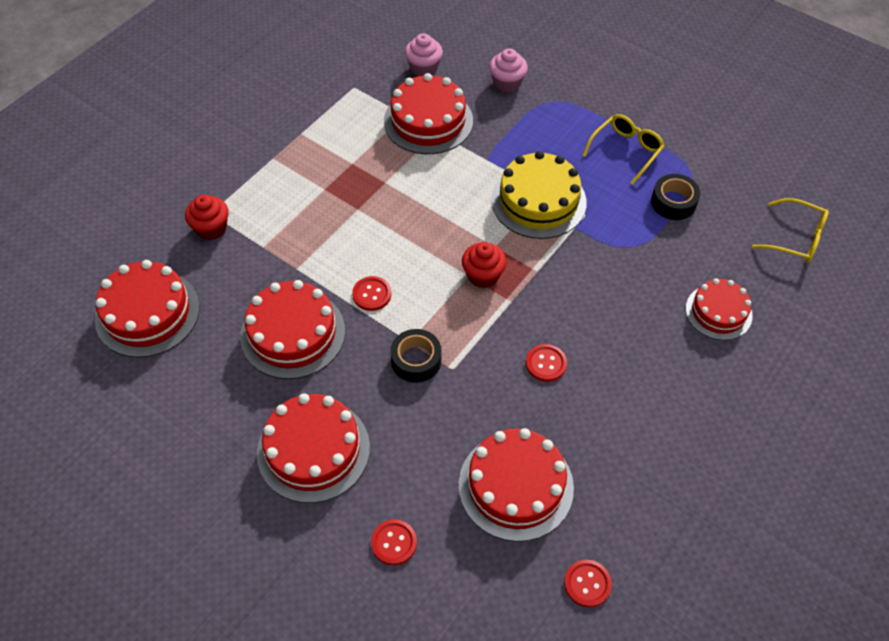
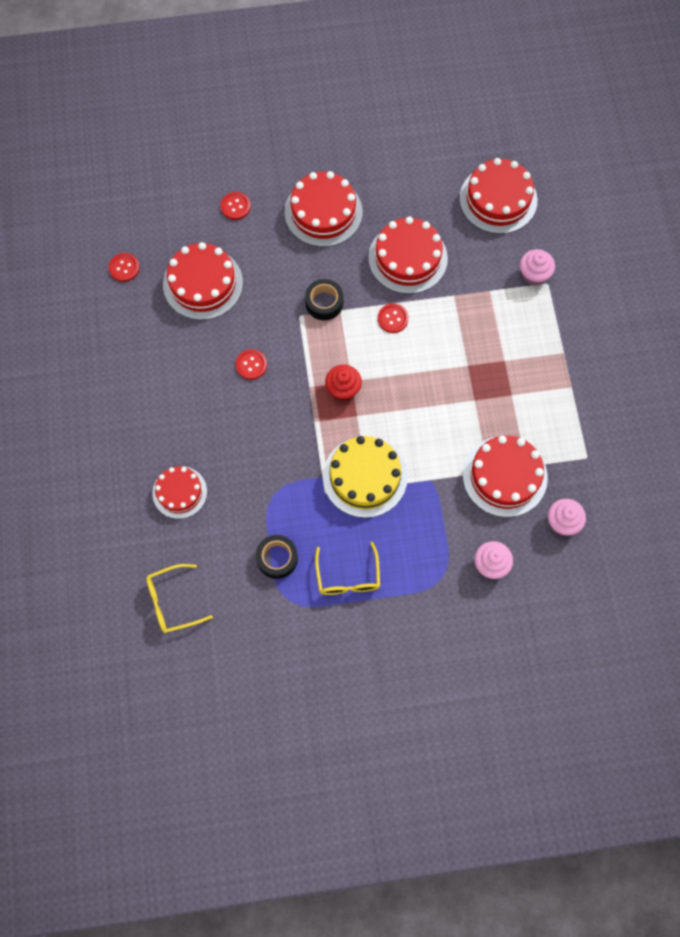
camera: 135 degrees right, 15 degrees up
red cupcake [185,195,229,240] -> pink cupcake [520,249,555,286]

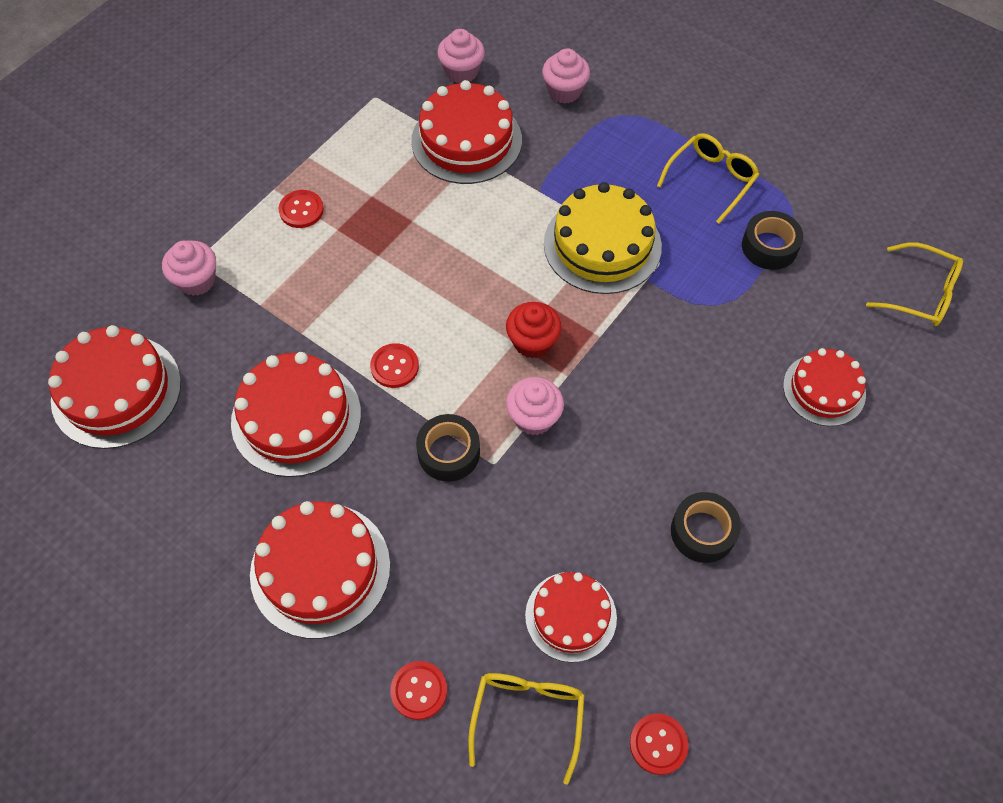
camera: 135 degrees left, 10 degrees down
red cake [163,242,243,320] -> red cake [525,572,617,663], size x0.64
red button [235,349,267,380] -> red button moved to [278,190,324,228]
none -> yellow glasses [468,673,585,785]
none -> pink cupcake [506,377,564,435]
none -> black tape [671,492,741,563]

